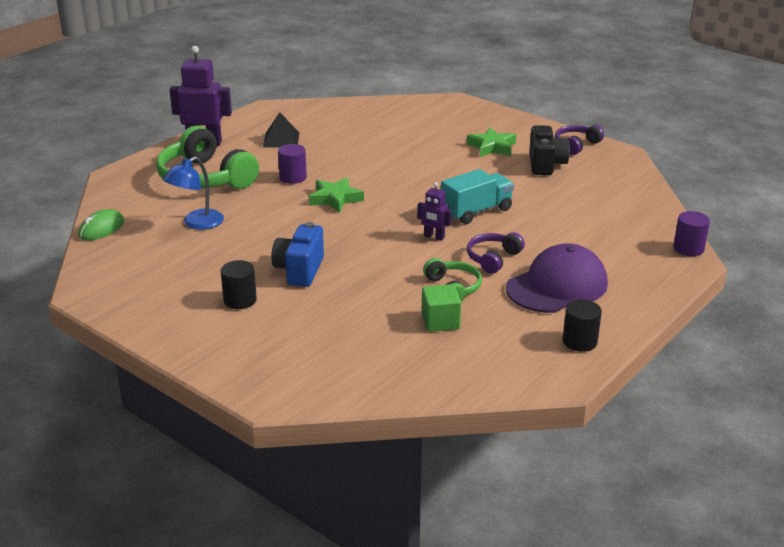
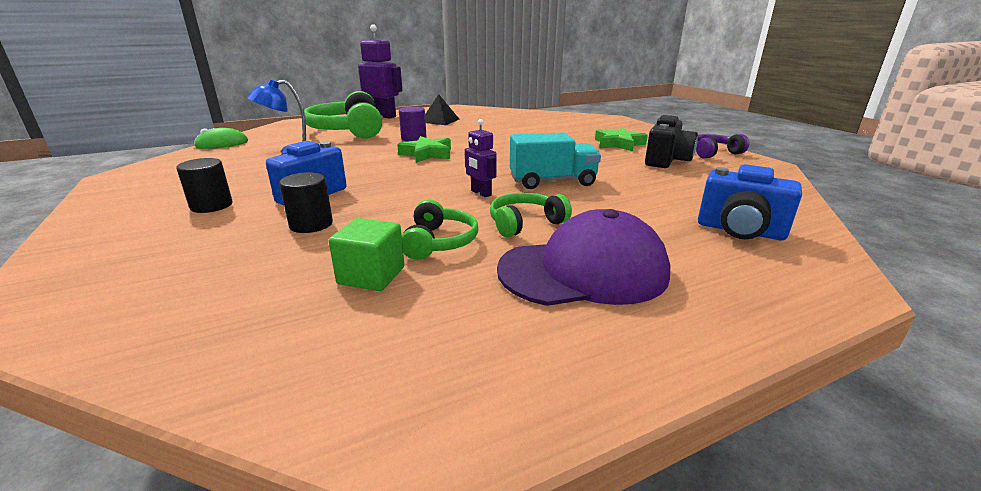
camera: 25 degrees right, 5 degrees down
purple headphones [467,232,525,274] -> green headphones [490,193,572,237]
black cylinder [563,299,602,352] -> black cylinder moved to [279,172,333,233]
purple cylinder [673,211,710,256] -> none
none -> blue camera [698,164,802,240]

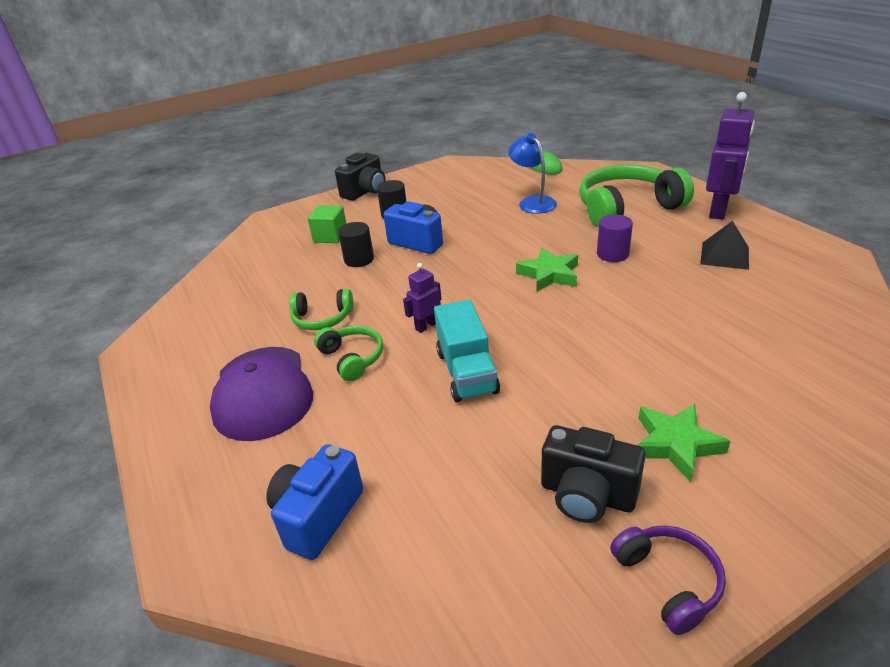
camera: 90 degrees right, 10 degrees up
green cube [329,218,405,291] -> green cube moved to [308,205,346,243]
none -> black camera [335,153,385,201]

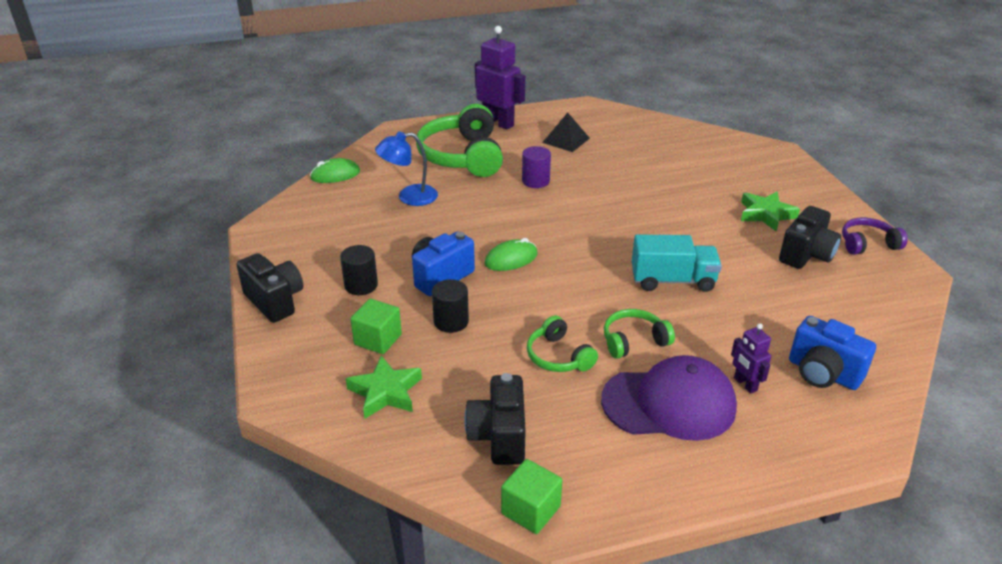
camera: 80 degrees left, 0 degrees up
green headphones [289,289,353,330] -> green headphones turned 135 degrees clockwise [527,316,598,372]
purple robot [403,263,441,333] -> purple robot moved to [731,323,771,394]
green star [516,247,578,292] -> green star moved to [346,356,422,418]
none -> black camera [464,373,526,465]
none -> green mouse [484,238,538,271]
none -> green cube [501,459,562,534]

